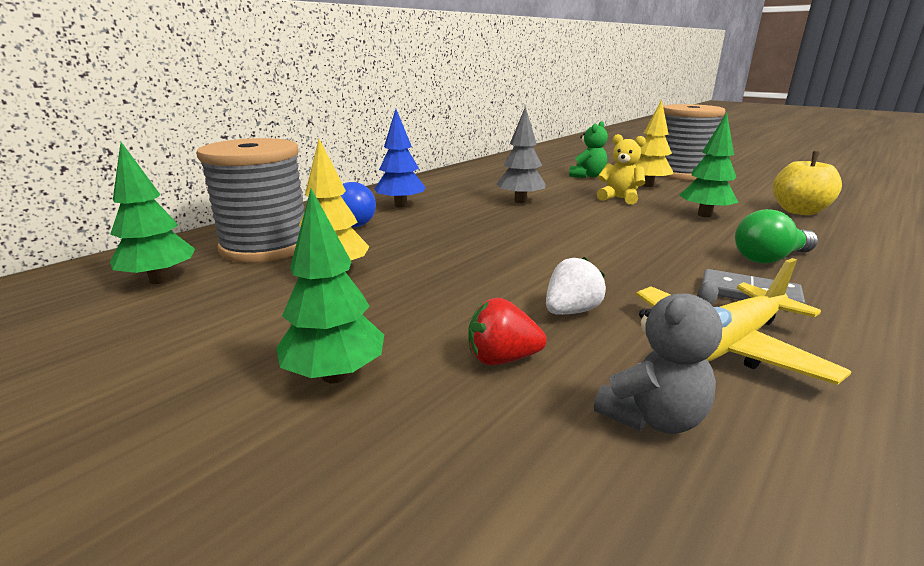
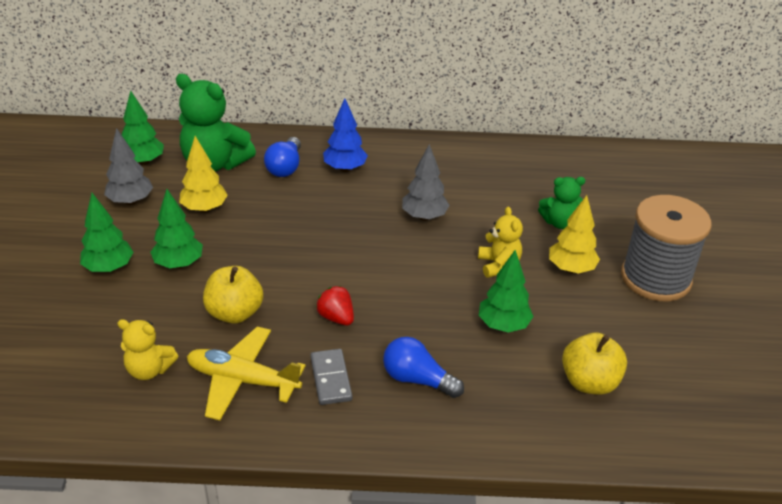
camera: 50 degrees right, 15 degrees up
grey spool [196,138,304,263] -> green teddy bear [176,74,256,171]
red strawberry [468,298,547,365] -> red strawberry moved to [316,286,354,326]
white strawberry [546,257,606,315] -> yellow apple [203,266,263,324]
grey teddy bear [594,282,722,434] -> yellow teddy bear [117,319,178,380]
green light bulb [735,209,818,263] -> blue light bulb [383,337,464,398]
none -> grey tree [104,128,153,205]
none -> green tree [151,189,203,268]

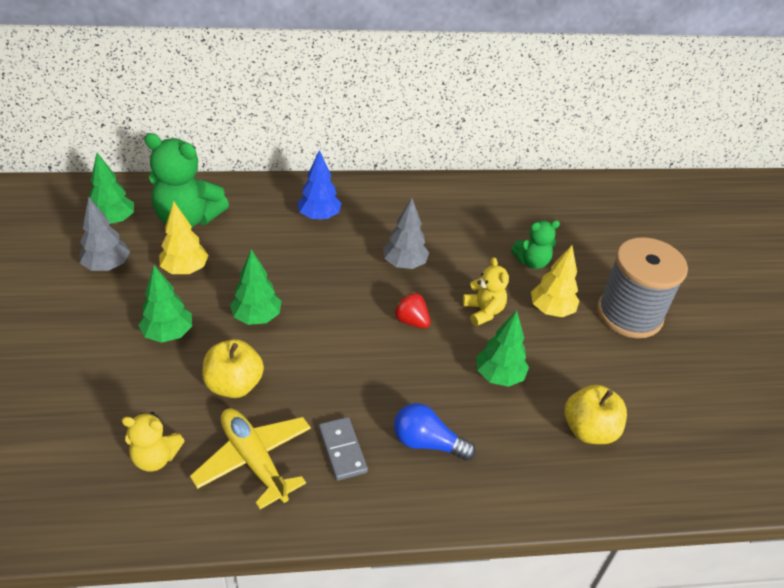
camera: 10 degrees left, 5 degrees up
green tree [80,193,133,273] -> green tree moved to [230,249,281,325]
yellow plane [187,326,305,421] -> yellow plane turned 45 degrees clockwise [190,408,311,509]
blue light bulb [264,137,301,177] -> none
red strawberry [316,286,354,326] -> red strawberry moved to [393,292,430,328]

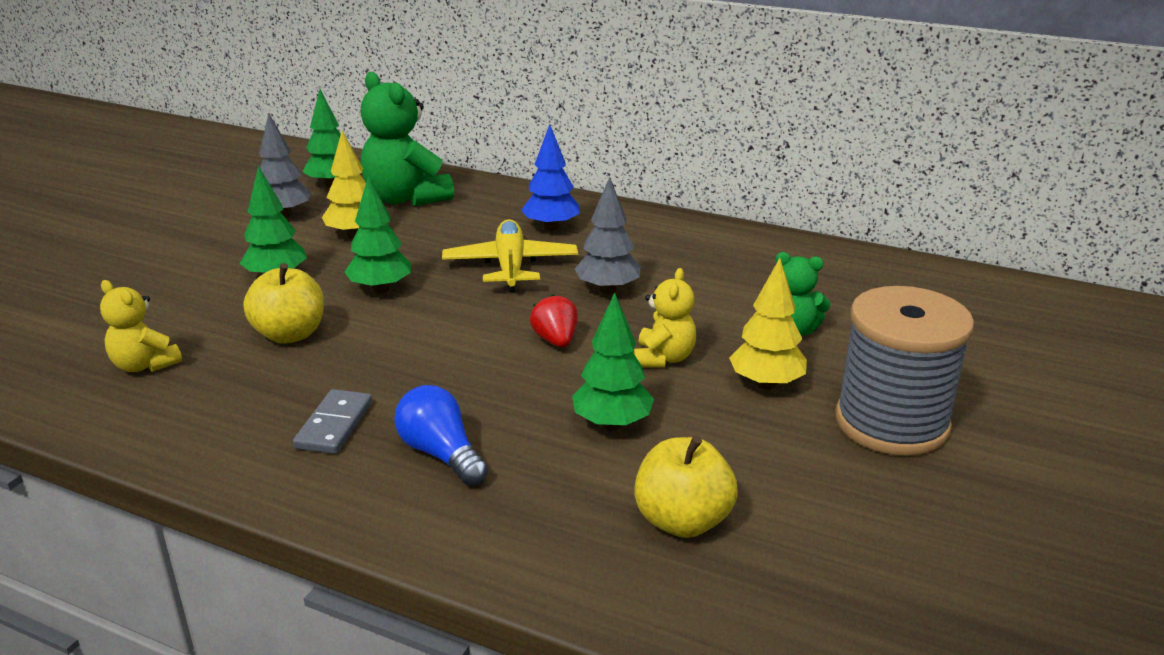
camera: 35 degrees right, 15 degrees down
yellow plane [190,408,311,509] -> yellow plane moved to [442,219,578,292]

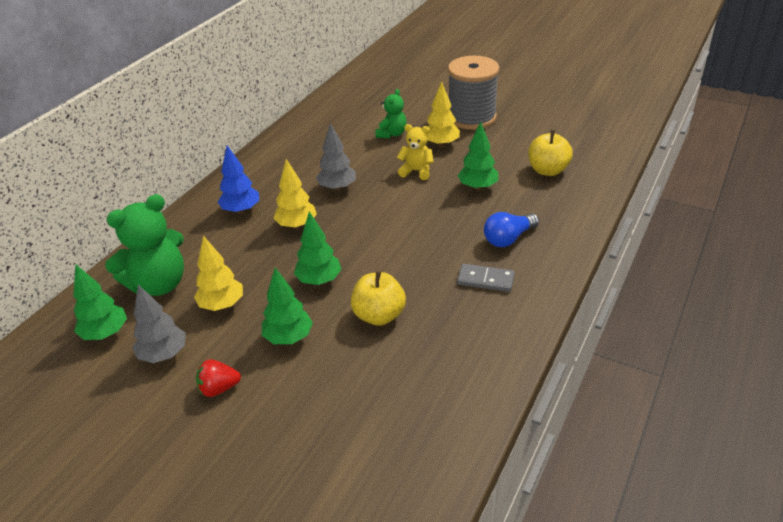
camera: 85 degrees left, 10 degrees up
yellow teddy bear [100,280,182,372] -> none
yellow plane [442,219,578,292] -> yellow tree [273,159,317,229]
red strawberry [530,294,578,347] -> red strawberry moved to [196,359,241,397]

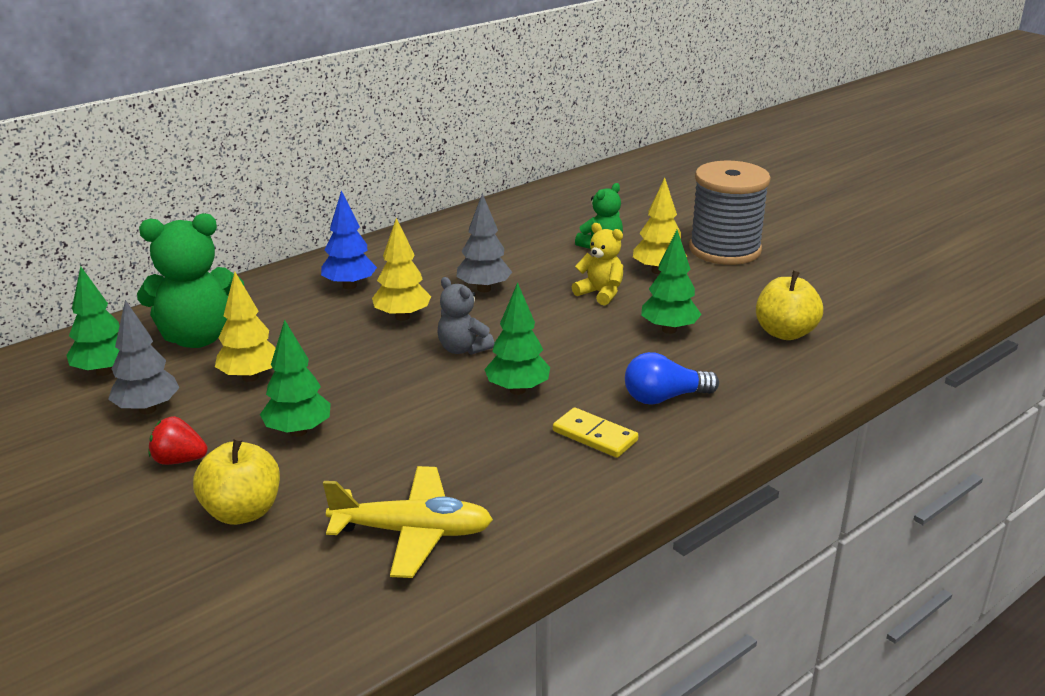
camera: 20 degrees right, 10 degrees down
green tree [294,212,341,285] -> green tree moved to [484,282,550,395]
yellow apple [351,270,406,326] -> yellow apple moved to [193,437,280,525]
grey domino [457,264,515,292] -> yellow domino [553,407,638,458]
none -> yellow plane [323,466,493,578]
none -> grey teddy bear [437,277,494,355]

